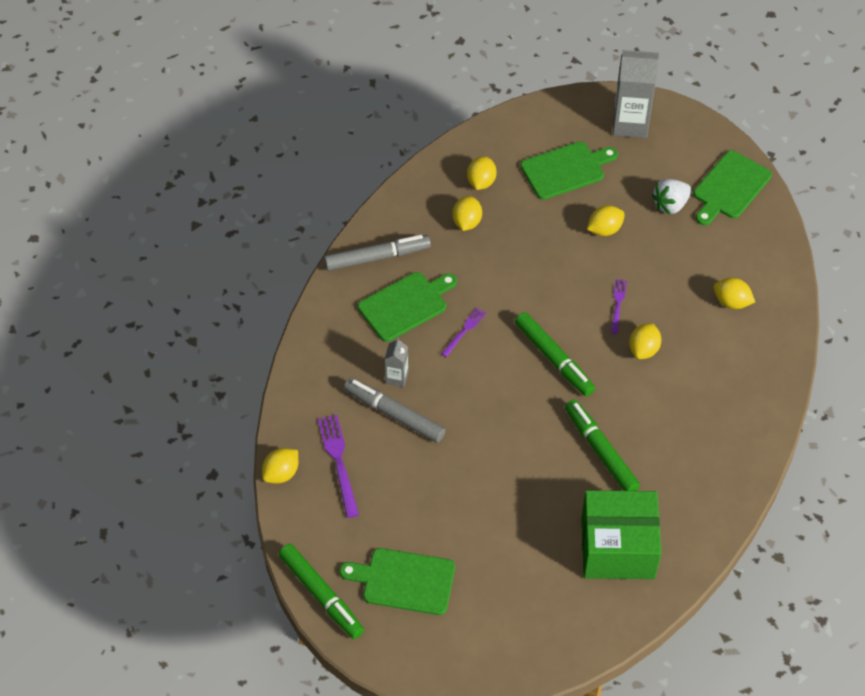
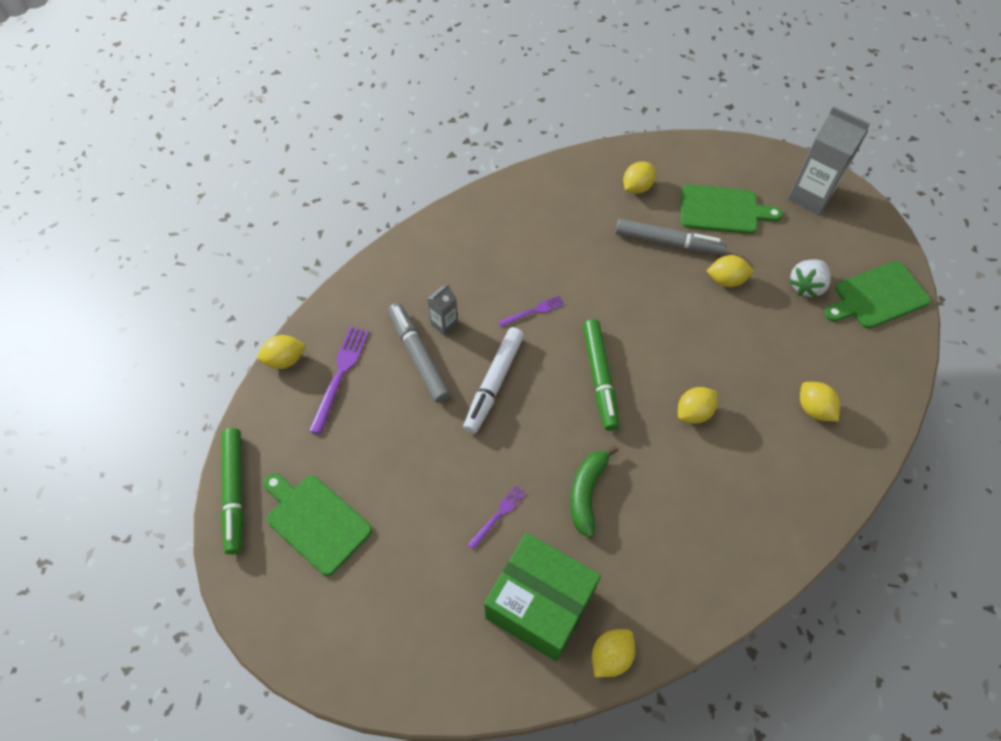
camera: 30 degrees right, 5 degrees up
grey marker [324,235,431,271] -> grey marker moved to [615,219,727,255]
green cutting board [358,272,457,342] -> none
yellow lemon [452,196,482,231] -> yellow lemon moved to [592,629,636,677]
green marker [565,400,640,491] -> green banana [570,446,618,537]
purple fork [610,279,627,334] -> purple fork moved to [467,485,526,550]
white strawberry [652,179,692,214] -> white strawberry turned 45 degrees counterclockwise [789,259,831,298]
none -> white marker [463,327,524,434]

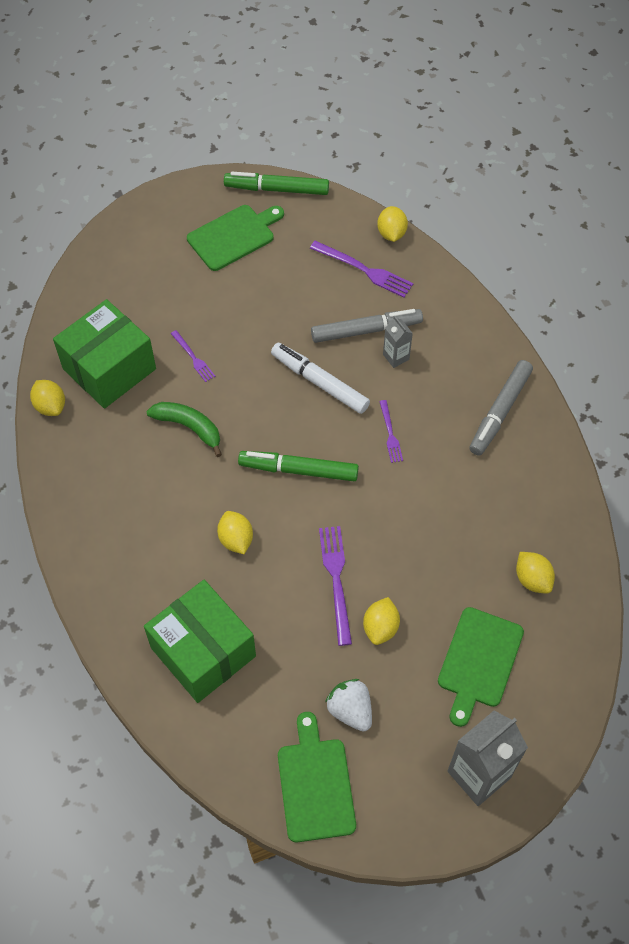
camera: 105 degrees right, 0 degrees up
grey marker [615,219,727,255] -> grey marker moved to [469,360,533,456]
yellow lemon [800,382,840,422] -> green box [144,580,256,703]
none -> purple fork [319,526,352,646]

